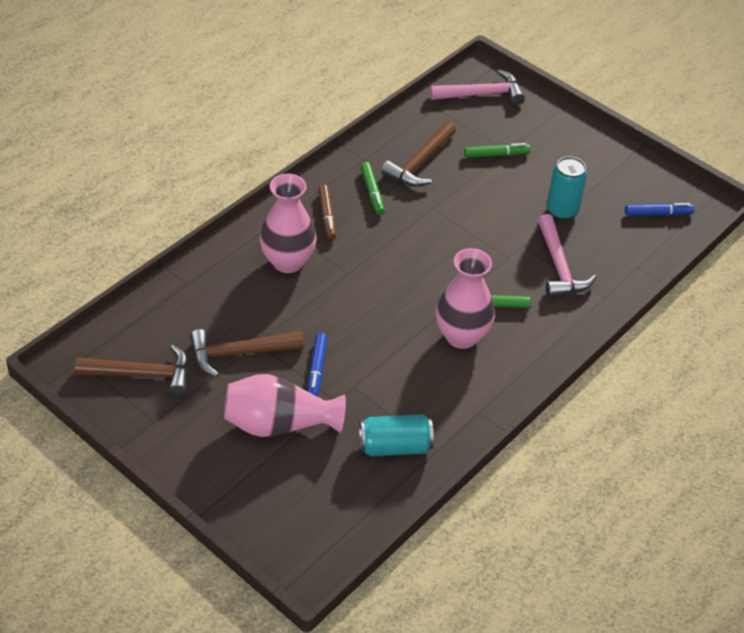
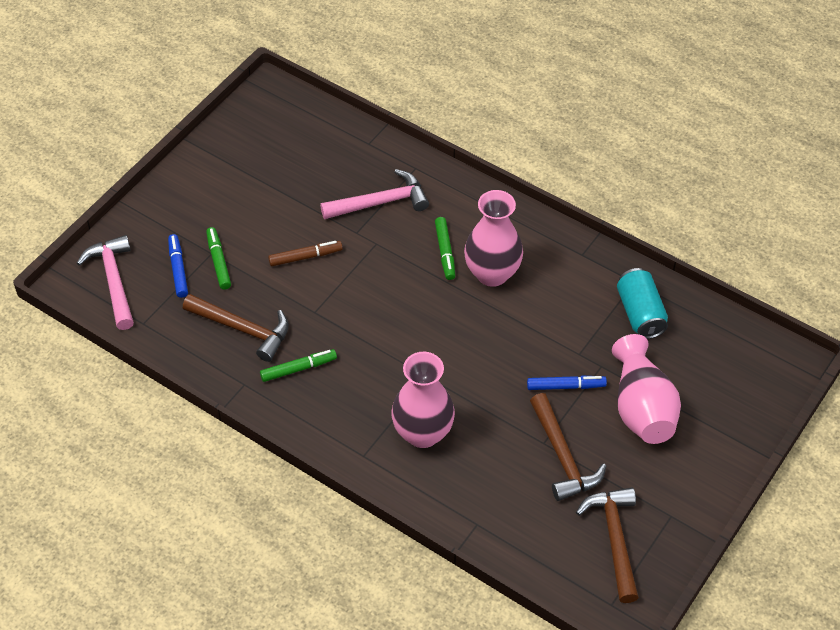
camera: 95 degrees left, 5 degrees up
brown marker [318,185,336,240] -> brown marker moved to [268,241,343,266]
turquoise can [546,157,587,219] -> none
blue marker [625,203,694,216] -> blue marker moved to [168,234,188,298]

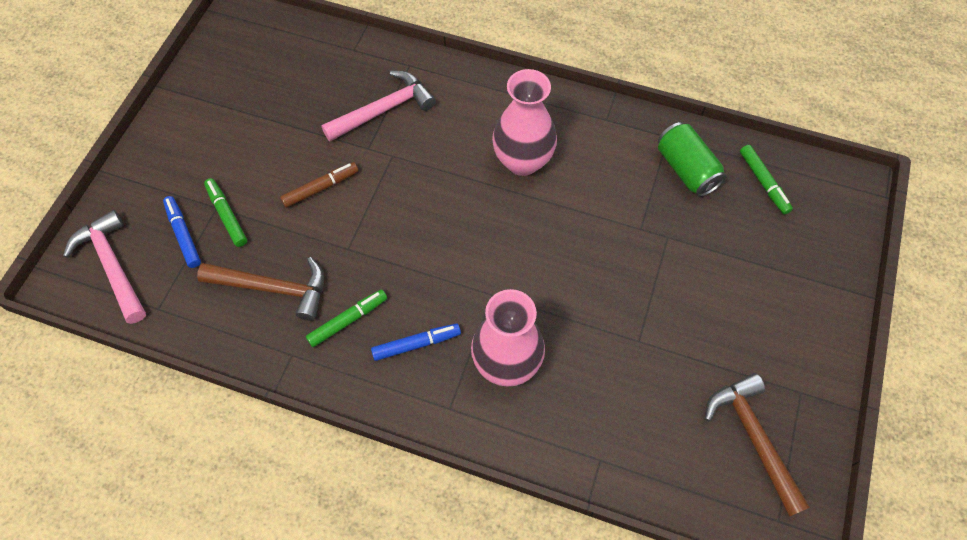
camera: 15 degrees left, 10 degrees up
green marker [435,217,455,280] -> green marker moved to [740,145,793,214]
blue marker [527,375,607,390] -> blue marker moved to [371,323,461,361]
brown hammer [530,393,607,501] -> none
pink vase [612,334,681,444] -> none
turquoise can [617,268,668,339] -> green can [658,122,727,197]

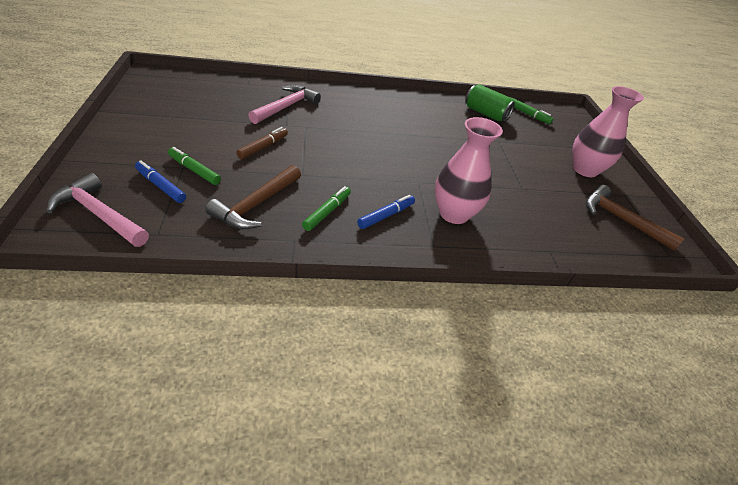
camera: 30 degrees left, 20 degrees down
brown hammer [197,257,324,321] -> brown hammer turned 135 degrees clockwise [205,165,301,229]
pink vase [492,69,557,176] -> pink vase moved to [572,86,644,177]

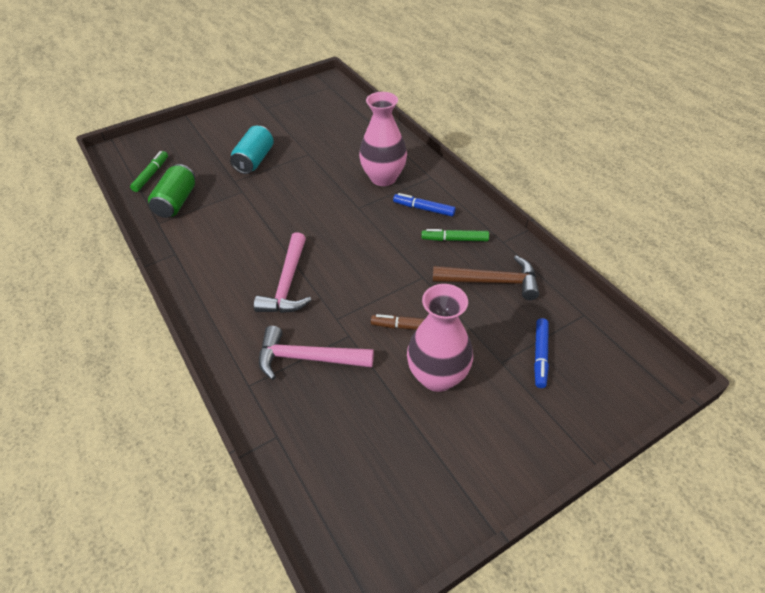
camera: 110 degrees left, 5 degrees up
pink hammer [46,173,149,247] -> pink hammer moved to [254,232,311,313]
green marker [168,147,221,185] -> none
pink vase [572,86,644,177] -> pink vase moved to [407,284,473,392]
brown hammer [586,185,684,251] -> none
none -> turquoise can [230,126,274,174]

